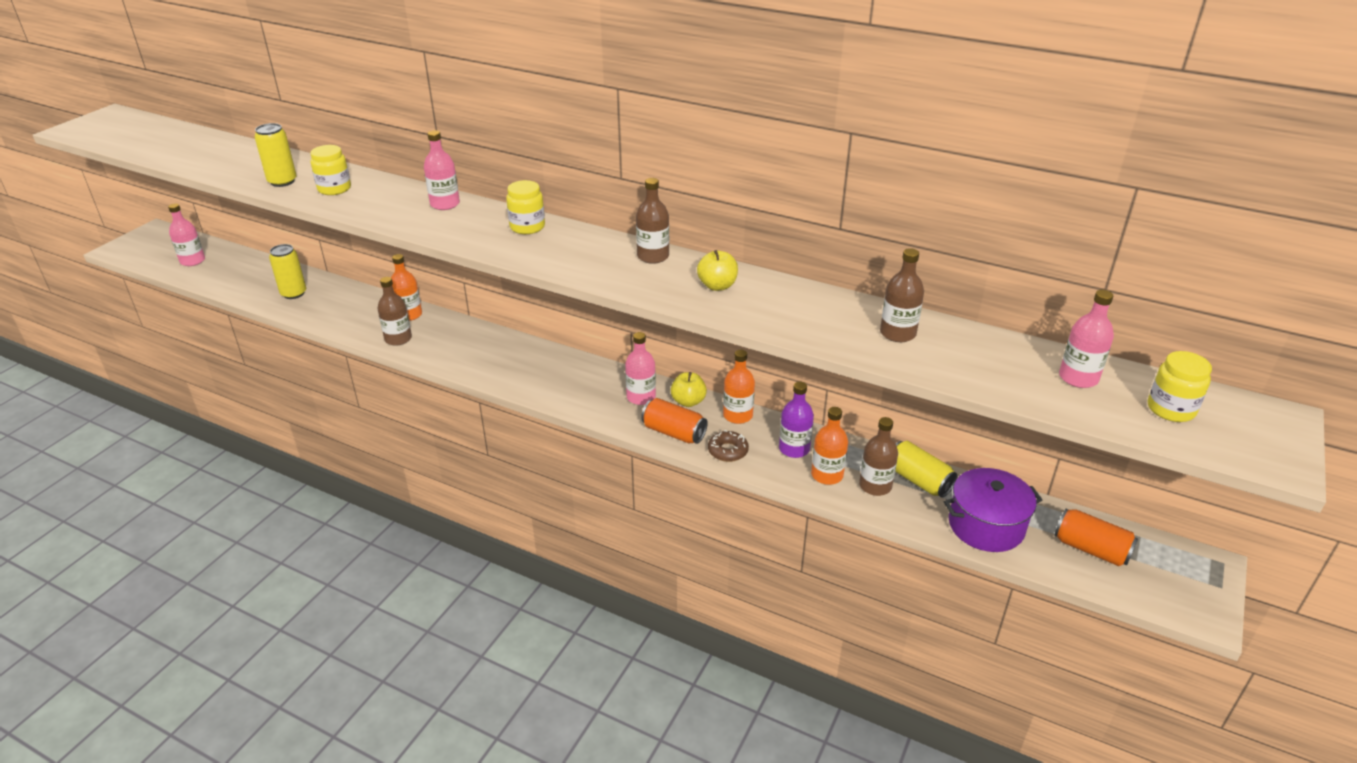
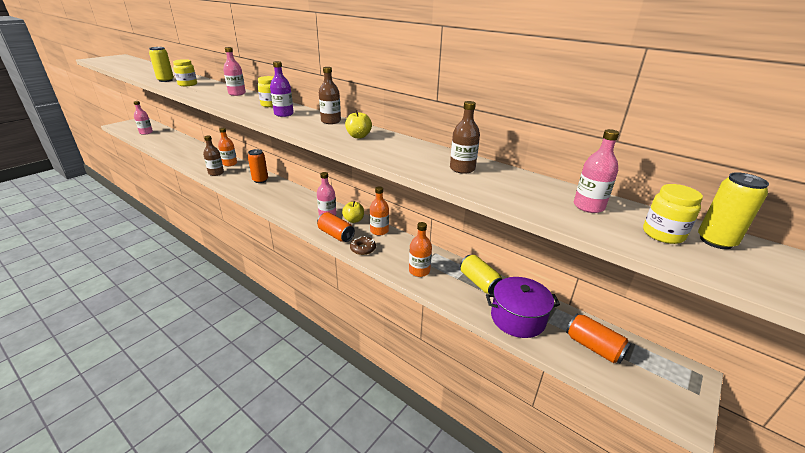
camera: 10 degrees right, 5 degrees down
yellow can [269,244,306,299] -> yellow can moved to [698,172,769,249]
purple bottle [779,382,814,458] -> purple bottle moved to [270,61,294,117]
brown bottle [859,417,898,496] -> none
none -> orange can [248,149,268,183]

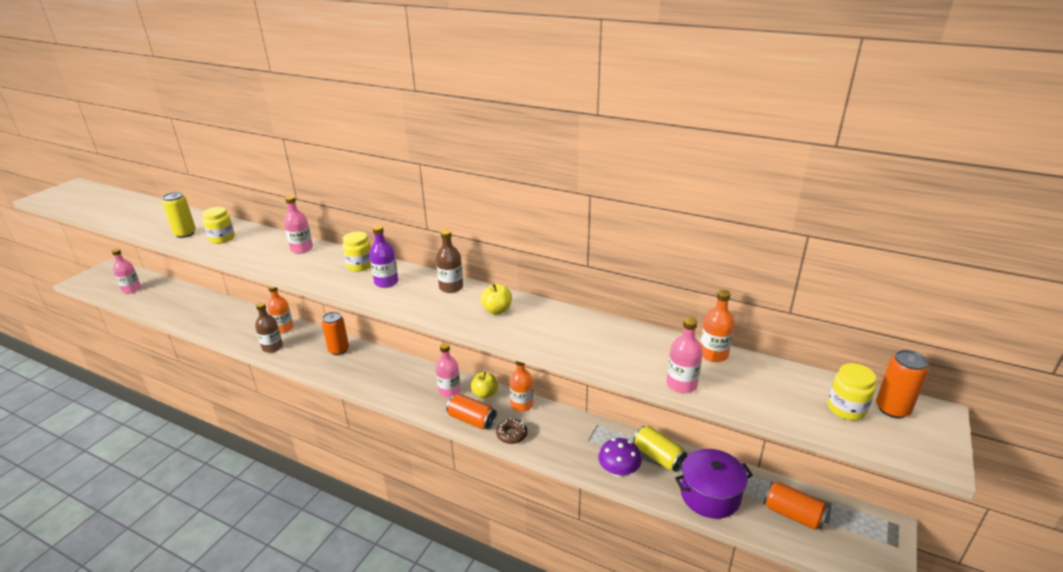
camera: 10 degrees left, 0 degrees up
orange bottle [409,222,432,277] -> orange bottle moved to [701,290,735,362]
brown bottle [450,101,480,174] -> none
pink bottle [574,129,619,213] -> pink bottle moved to [667,317,703,393]
yellow can [698,172,769,249] -> orange can [876,350,929,418]
none -> purple mushroom [598,438,642,478]

